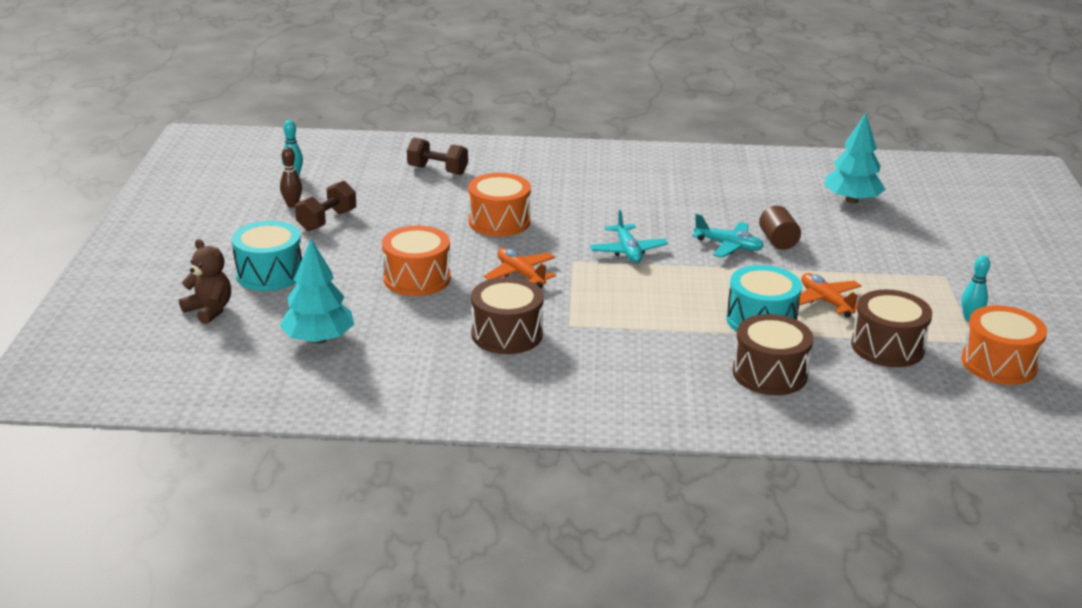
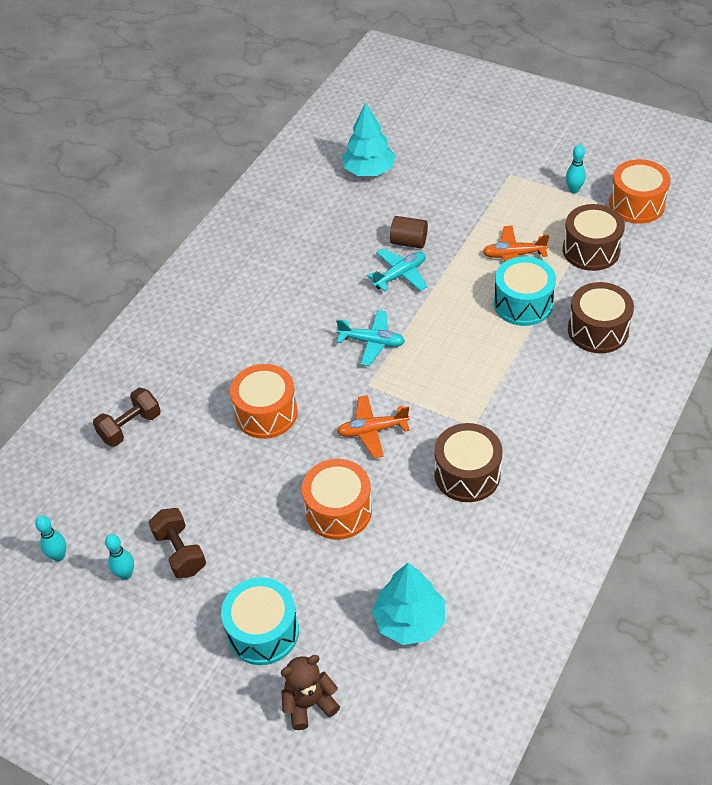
camera: 60 degrees left, 20 degrees up
brown bowling pin [280,147,302,207] -> turquoise bowling pin [105,534,134,580]

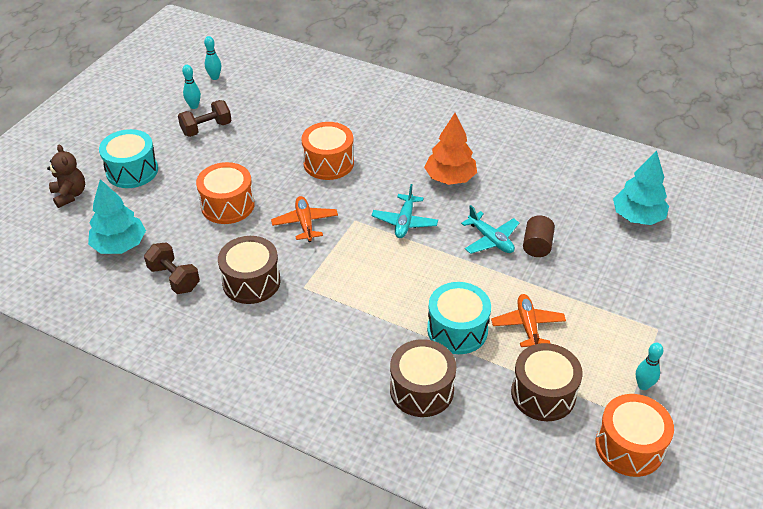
camera: 85 degrees right, 5 degrees down
brown dumbbell [93,388,161,447] -> brown dumbbell moved to [144,242,200,294]
none -> orange tree [424,113,477,185]

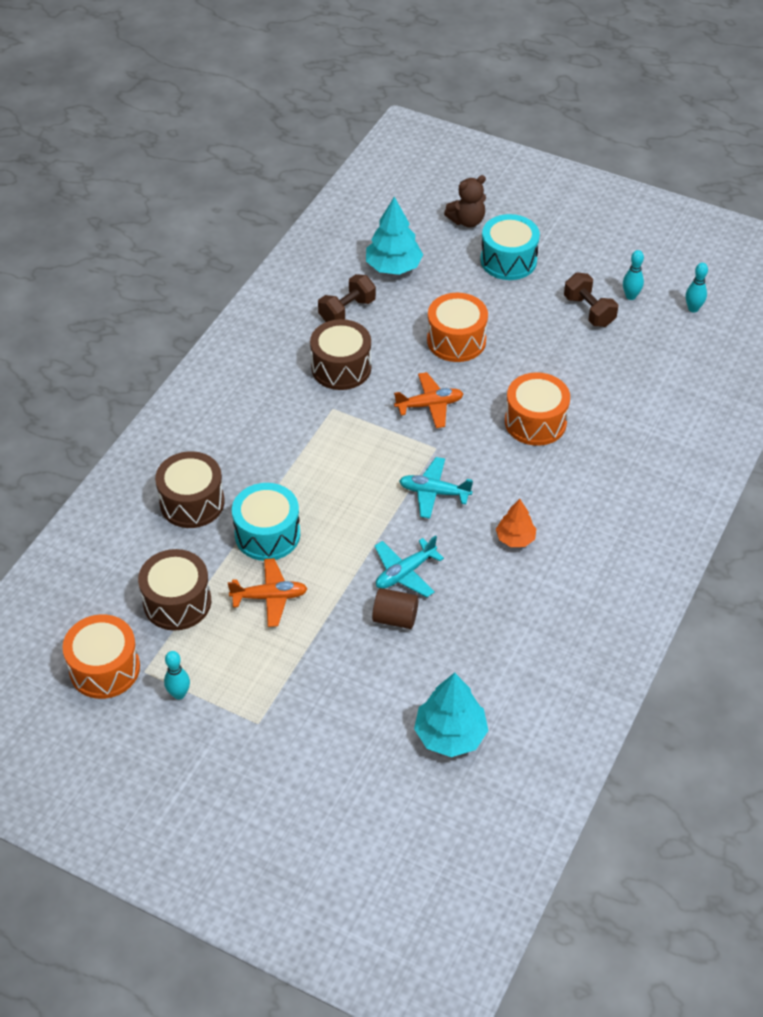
camera: 90 degrees right, 5 degrees up
orange tree [424,113,477,185] -> orange tree [496,499,536,547], size x0.61

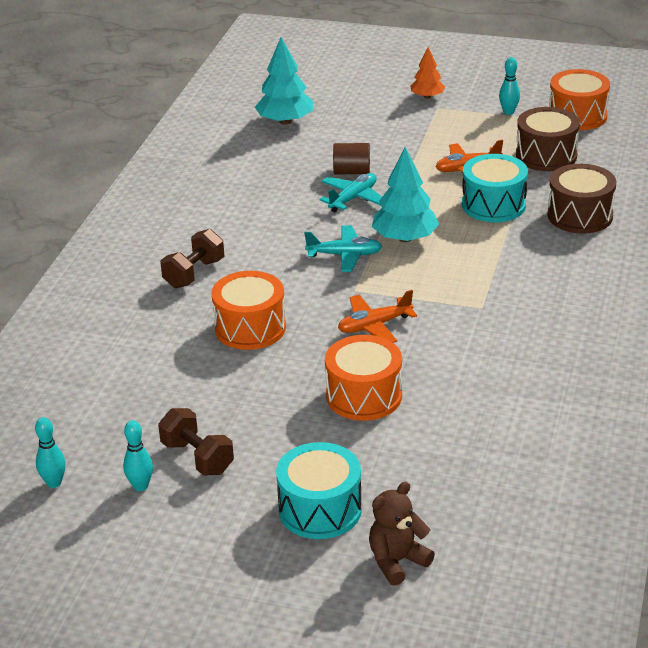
camera: 170 degrees right, 15 degrees down
brown drum [310,319,371,390] -> none
brown dumbbell [318,274,376,322] -> brown dumbbell moved to [161,229,224,288]
turquoise tree [366,197,423,275] -> turquoise tree moved to [372,147,439,242]
orange tree [496,499,536,547] -> orange tree moved to [410,47,445,99]

